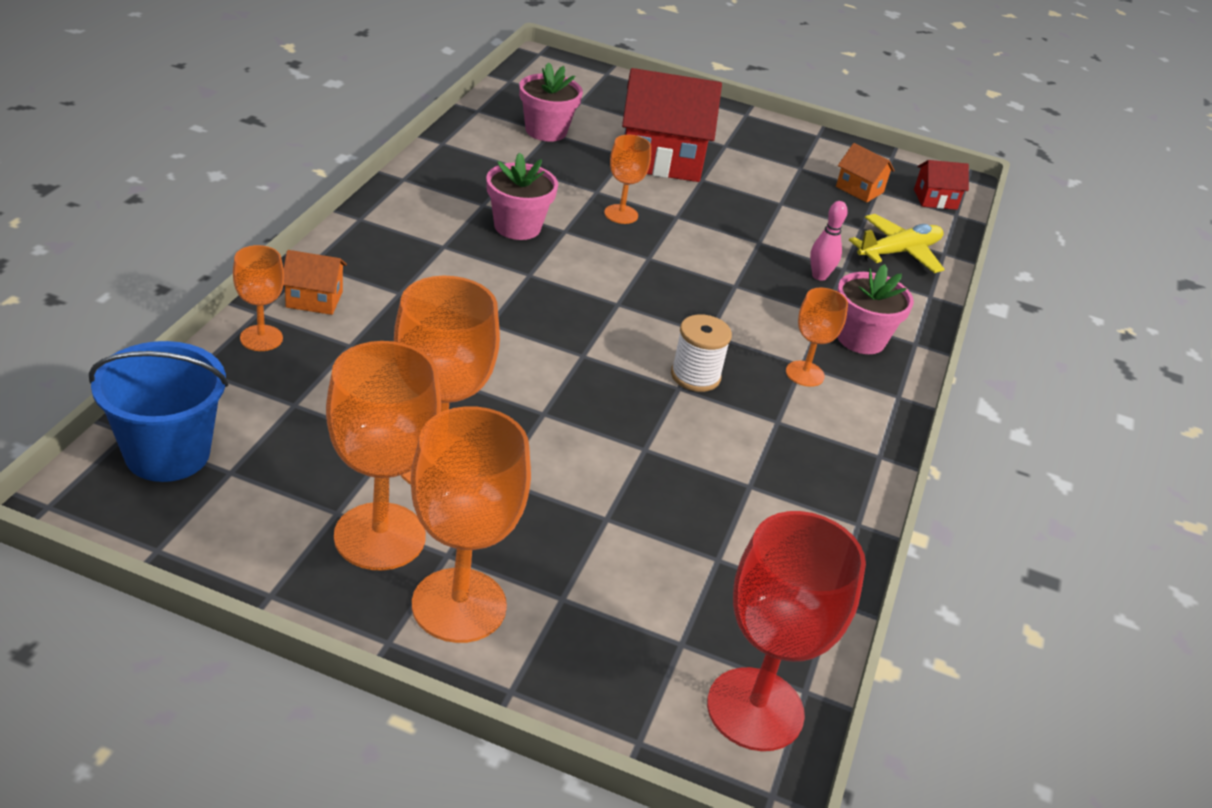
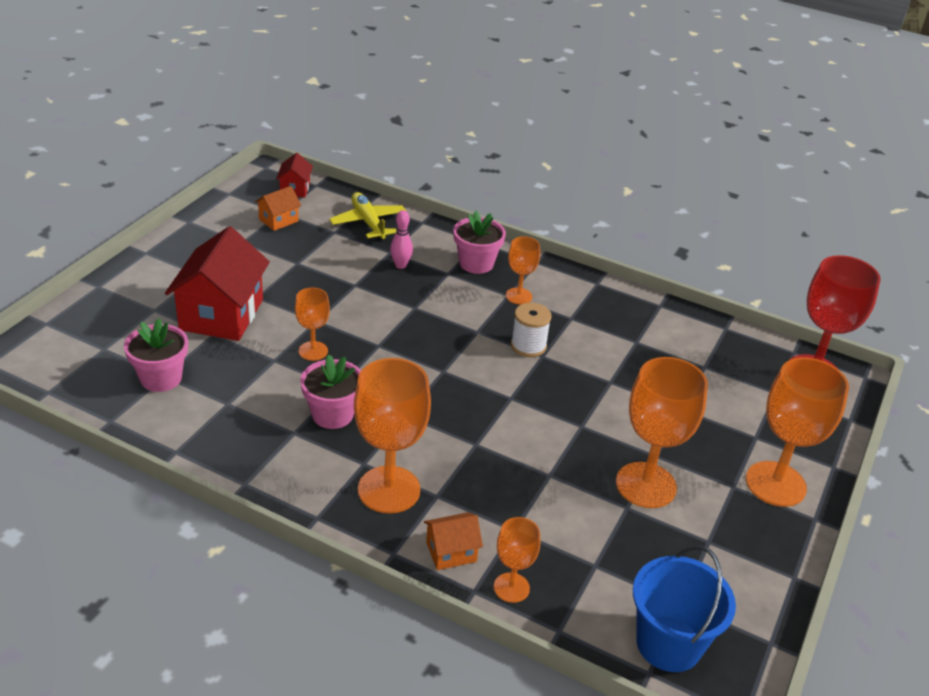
camera: 80 degrees left, 0 degrees up
orange house [283,250,347,315] -> orange house turned 60 degrees clockwise [424,512,483,570]
orange goblet [326,341,441,570] -> orange goblet moved to [354,358,431,514]

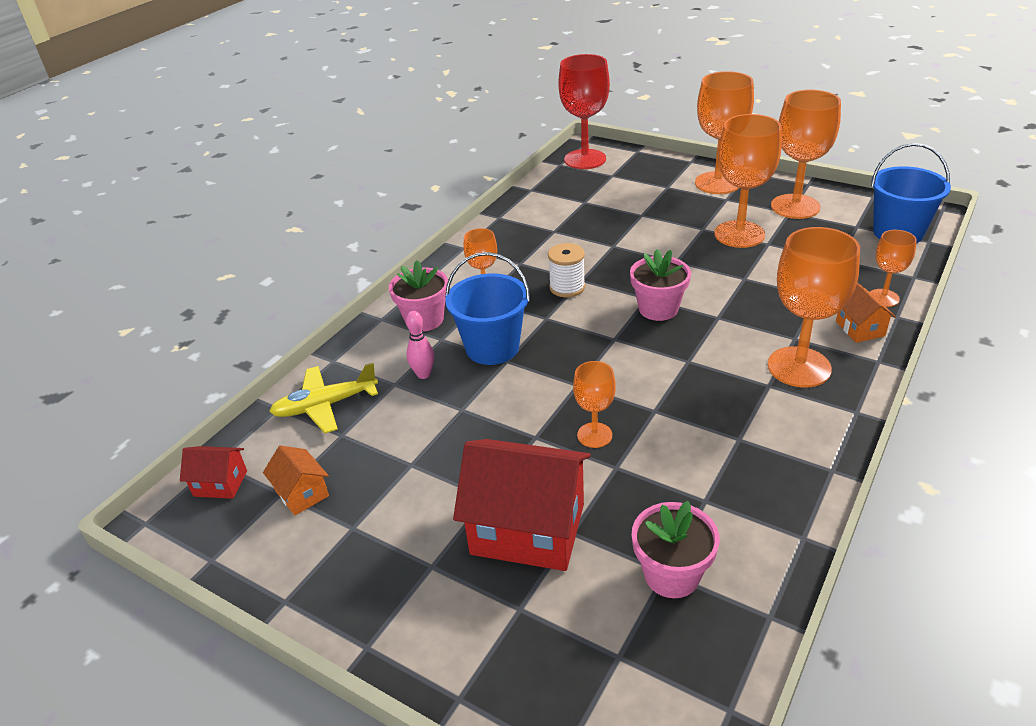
camera: 80 degrees left, 0 degrees up
pink flower pot [300,355,361,429] -> pink flower pot moved to [630,249,691,321]
none -> blue bucket [445,252,530,365]
none -> orange goblet [771,90,841,219]

